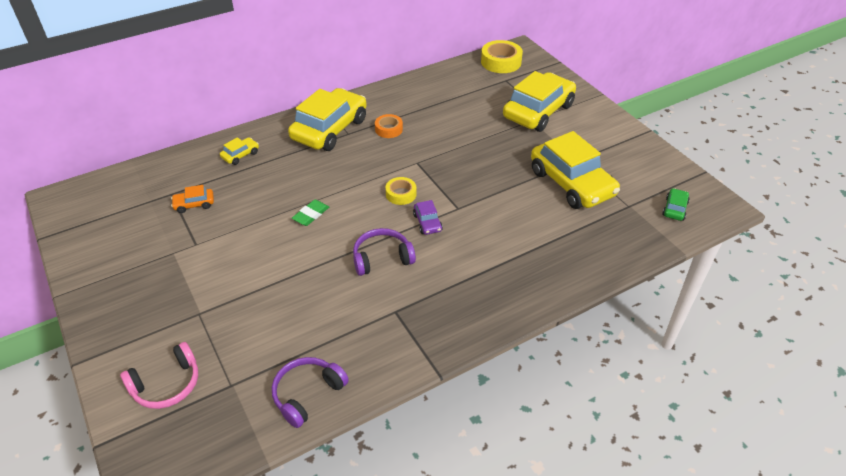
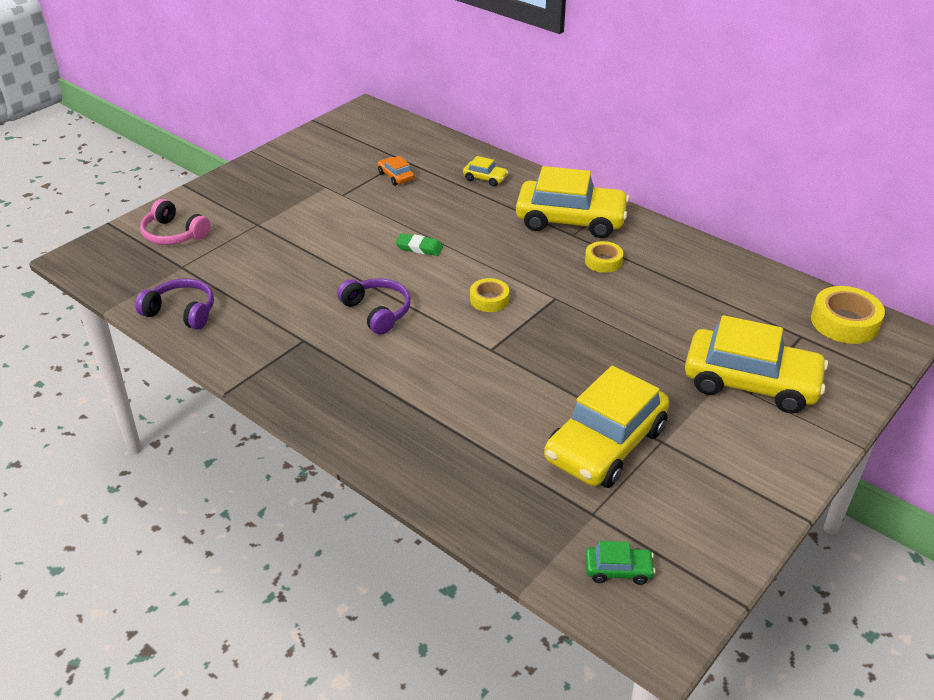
camera: 70 degrees right, 5 degrees down
orange tape [375,114,403,138] -> yellow tape [585,241,623,273]
purple car [413,200,443,235] -> none

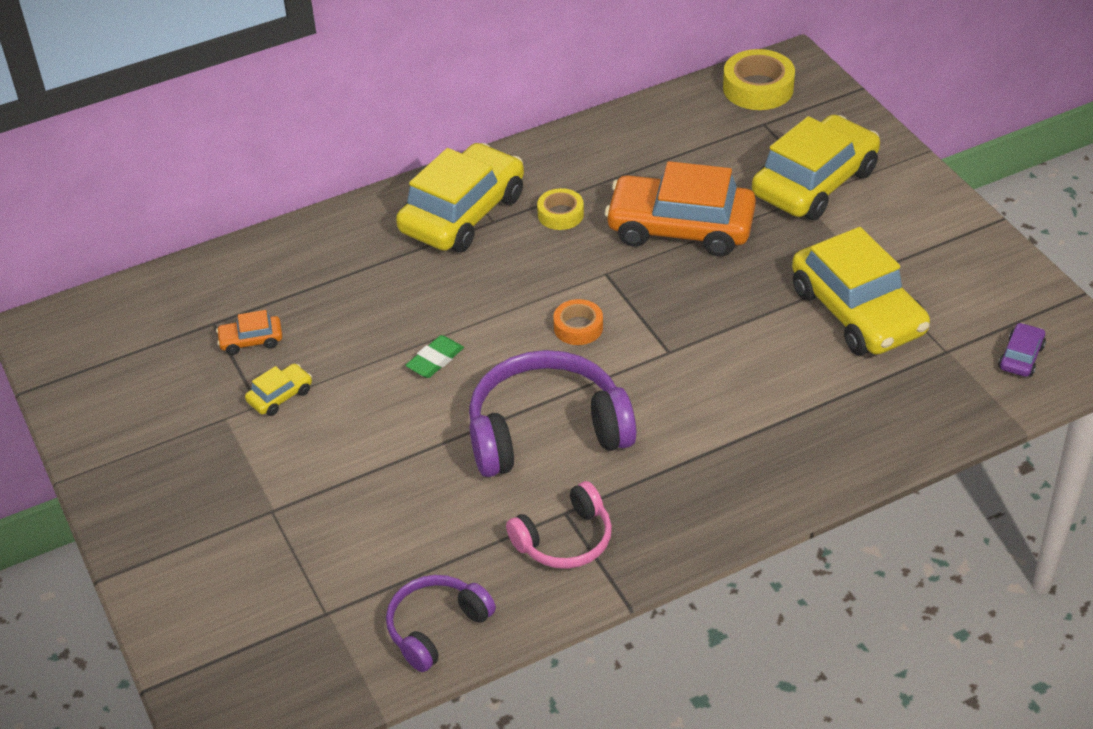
camera: 65 degrees left, 5 degrees up
pink headphones [140,199,211,245] -> pink headphones moved to [506,481,612,569]
purple headphones [337,278,411,335] -> purple headphones [469,350,636,477], size x1.72
yellow car [463,156,508,186] -> yellow car moved to [245,364,312,416]
yellow tape [470,278,509,312] -> orange tape [553,299,603,345]
green car [585,541,655,585] -> purple car [998,322,1046,377]
none -> orange car [605,161,756,257]

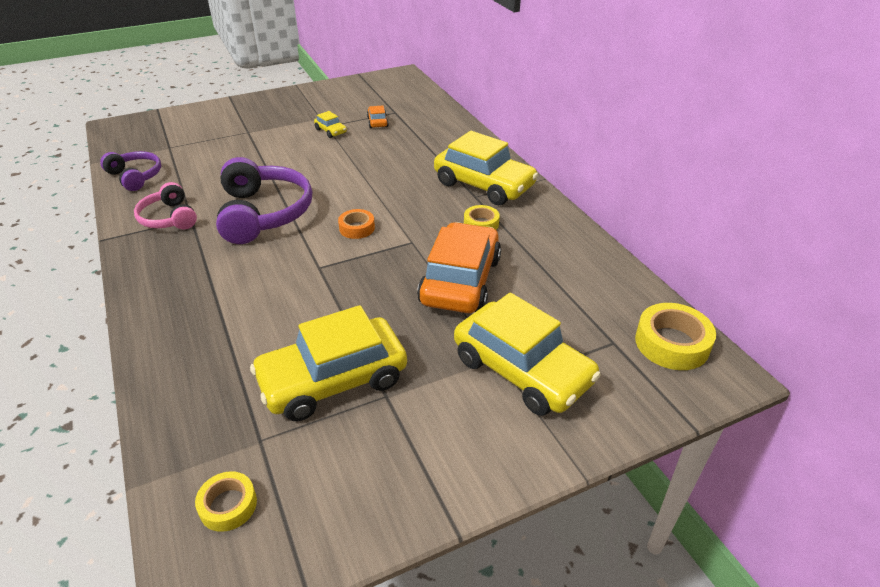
camera: 90 degrees right, 5 degrees down
green eraser [405,335,464,378] -> none
purple car [998,322,1046,377] -> yellow tape [195,471,257,532]

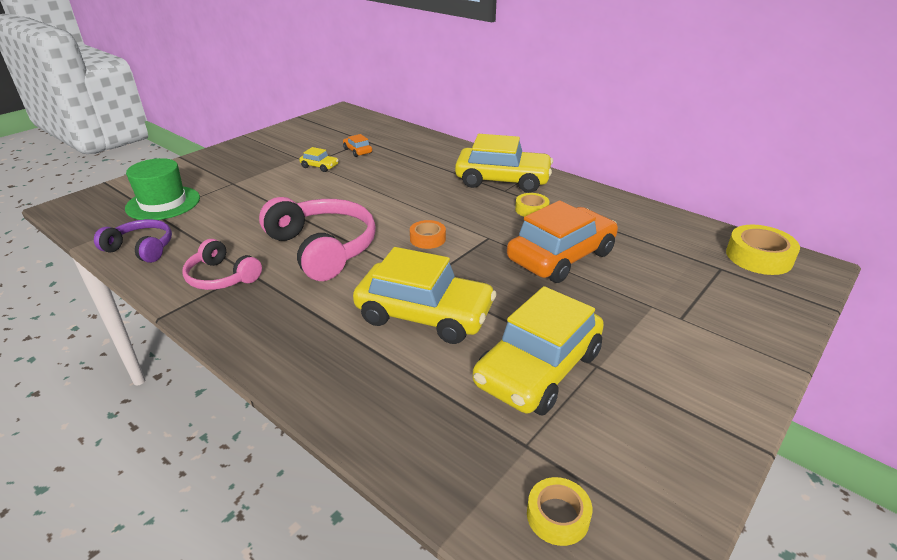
camera: 25 degrees left, 5 degrees down
purple headphones [216,157,312,244] -> pink headphones [259,197,376,281]
orange car [417,222,501,313] -> orange car turned 60 degrees clockwise [507,200,618,283]
yellow car [454,293,601,416] -> yellow car moved to [353,247,497,344]
none -> green hat [125,158,200,220]

